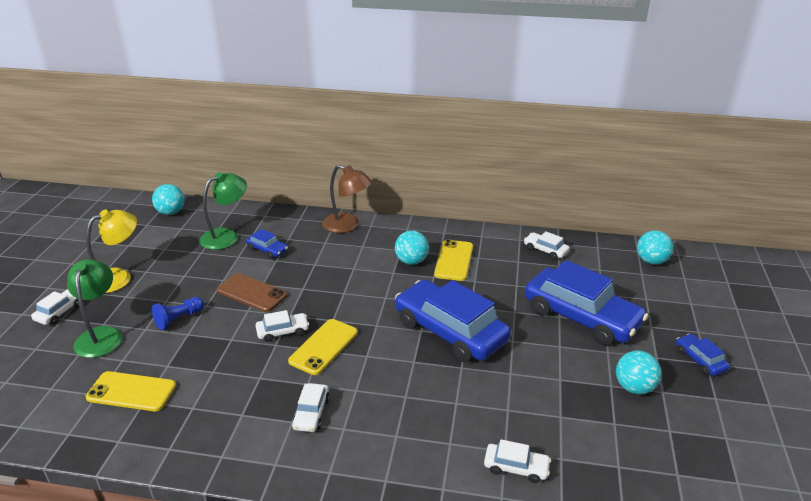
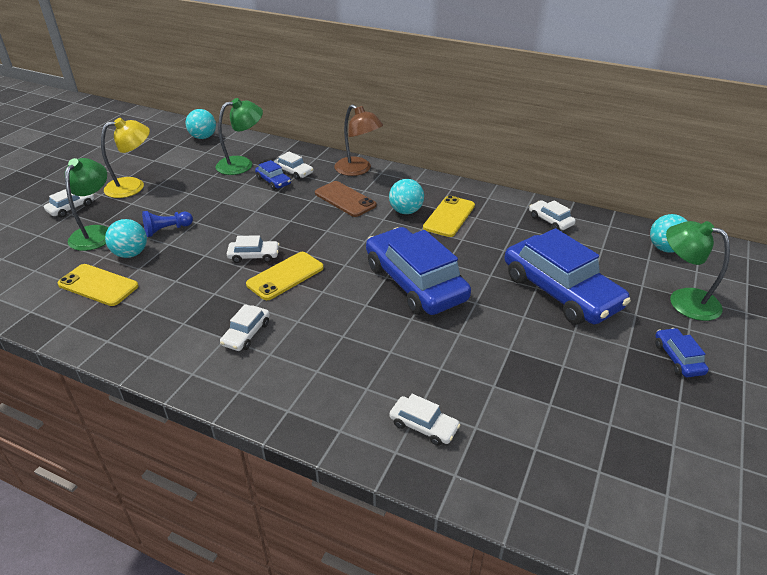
camera: 15 degrees right, 5 degrees up
brown phone [217,273,287,312] -> brown phone moved to [315,181,377,217]
turquoise ball [616,351,662,394] -> turquoise ball moved to [105,219,147,258]
none -> white car [274,152,313,180]
none -> green lamp [666,221,730,321]

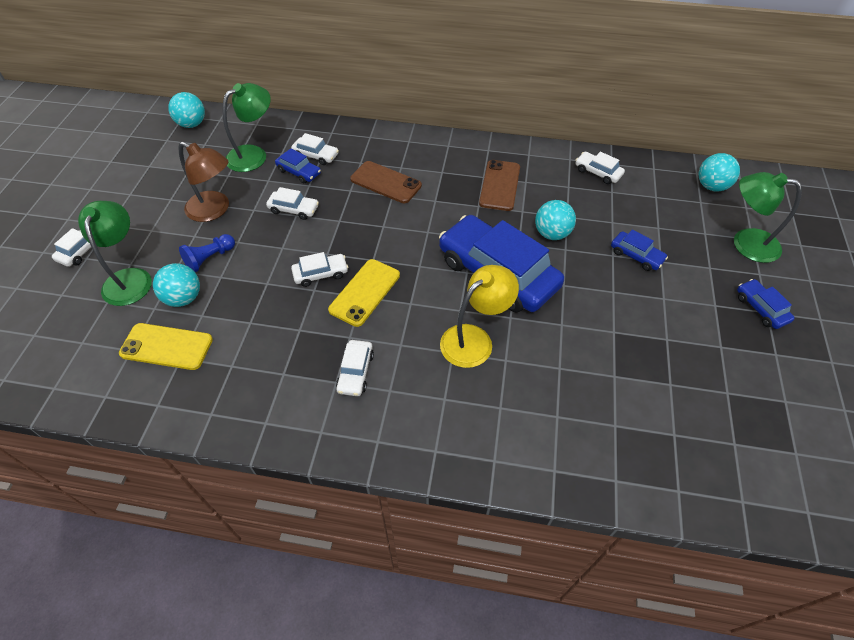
camera: 15 degrees left, 15 degrees up
yellow lamp [101,118,150,198] -> yellow lamp moved to [440,265,519,368]
brown lamp [334,104,383,176] -> brown lamp moved to [178,142,229,222]
turquoise ball [389,179,424,214] -> turquoise ball moved to [535,200,576,240]
white car [390,394,460,446] -> white car moved to [266,187,319,220]
yellow phone [423,196,475,237] -> brown phone [479,160,520,211]
blue car [504,228,631,324] -> blue car [611,230,668,271], size x0.43

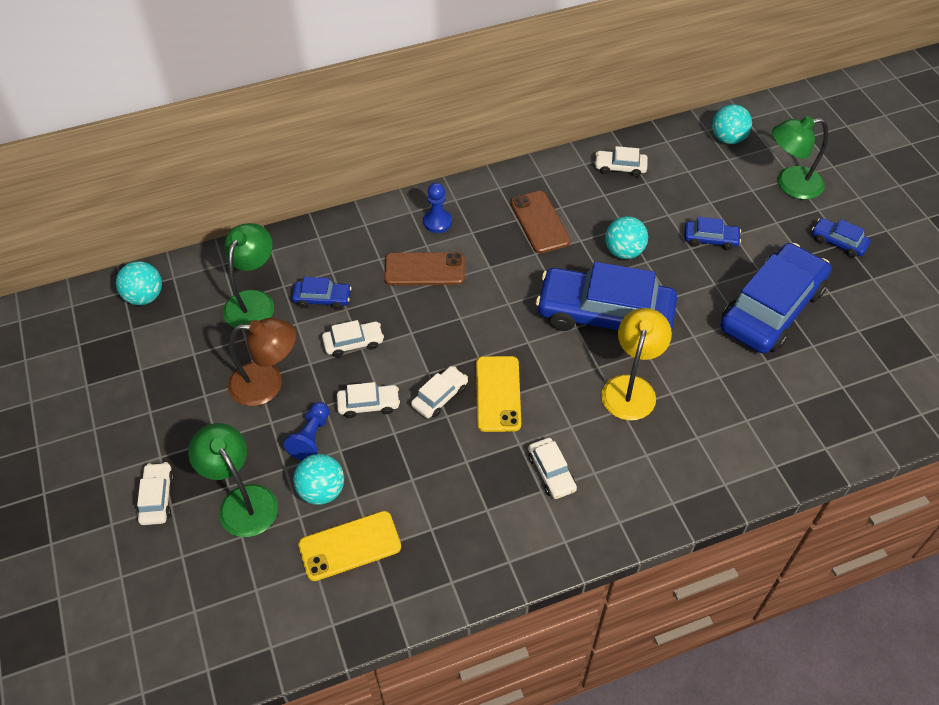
camera: 30 degrees left, 0 degrees up
white car [291,133,339,165] -> white car moved to [337,382,400,418]
none -> blue pawn [423,183,452,233]
none -> blue car [720,243,831,354]

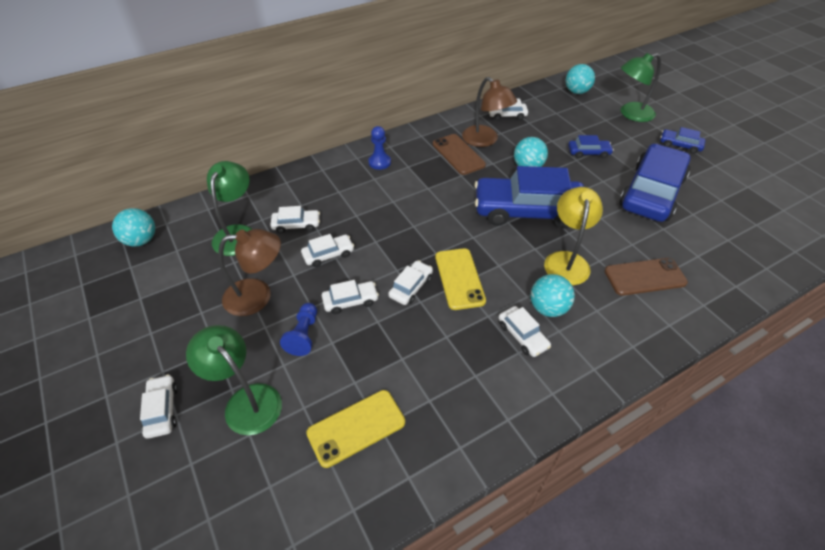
camera: 10 degrees left, 5 degrees down
blue car [292,277,352,310] -> white car [270,206,320,233]
turquoise ball [293,454,344,505] -> turquoise ball moved to [531,274,575,317]
brown phone [384,252,465,285] -> brown phone moved to [605,258,688,296]
none -> brown lamp [462,77,517,147]

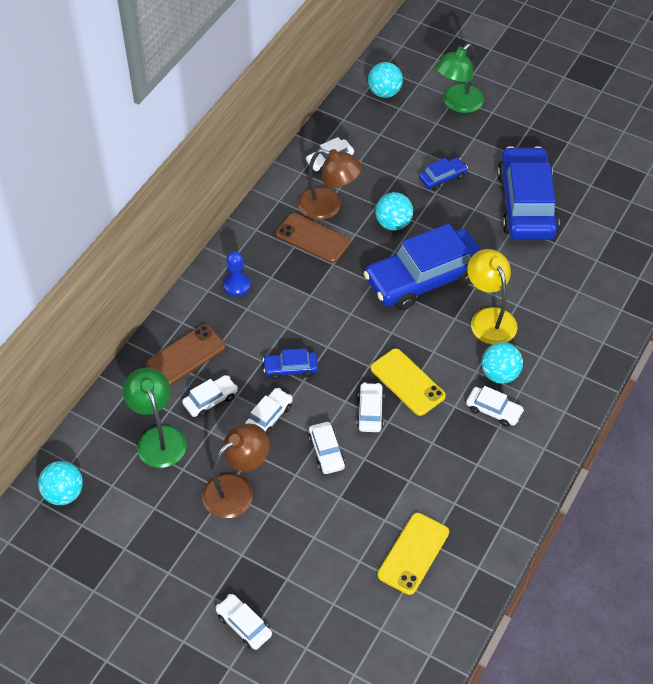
camera: 30 degrees left, 5 degrees up
green lamp [186,325,282,435] -> none
blue pawn [280,303,317,356] -> none
white car [322,280,379,314] -> white car turned 120 degrees clockwise [308,422,345,474]
brown phone [605,258,688,296] -> brown phone moved to [147,325,226,385]
blue car [660,127,705,154] -> blue car moved to [263,348,318,380]

